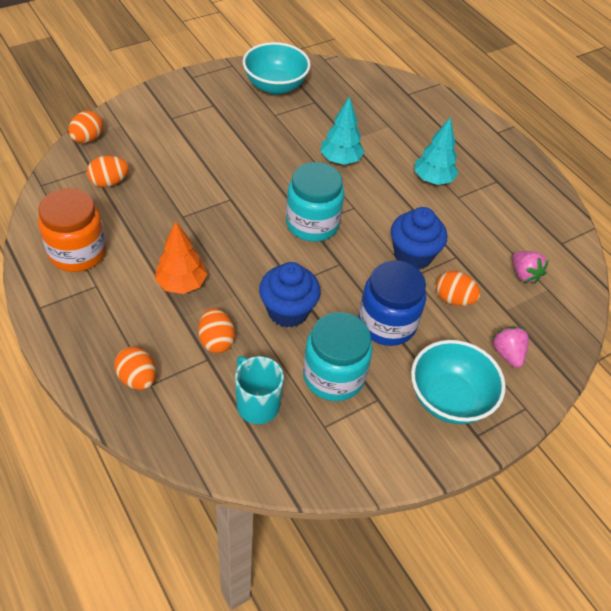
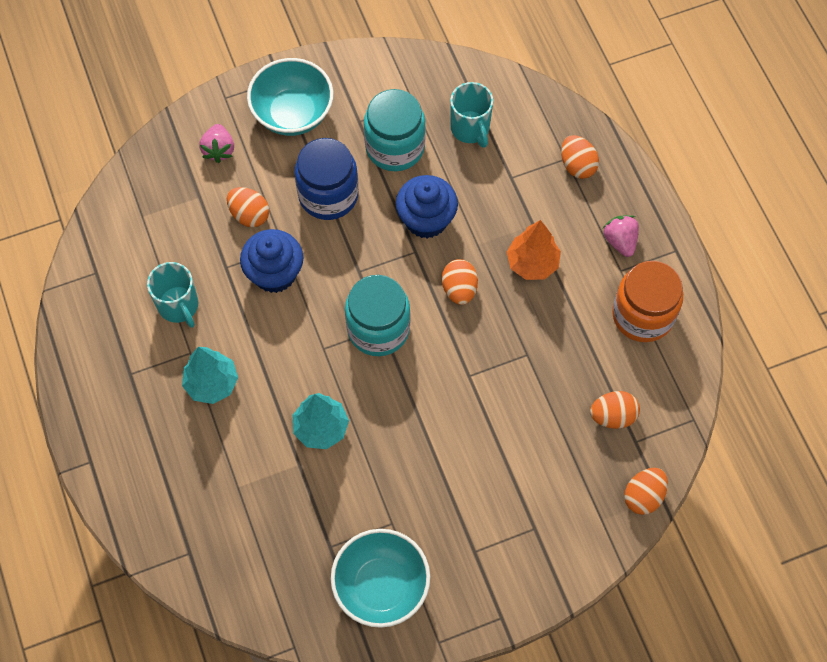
camera: 165 degrees left, 15 degrees up
orange egg [198,308,235,353] -> orange egg moved to [442,259,478,305]
pink strawberry [512,251,549,284] -> pink strawberry moved to [602,215,639,257]
none -> turquoise mug [147,262,198,328]

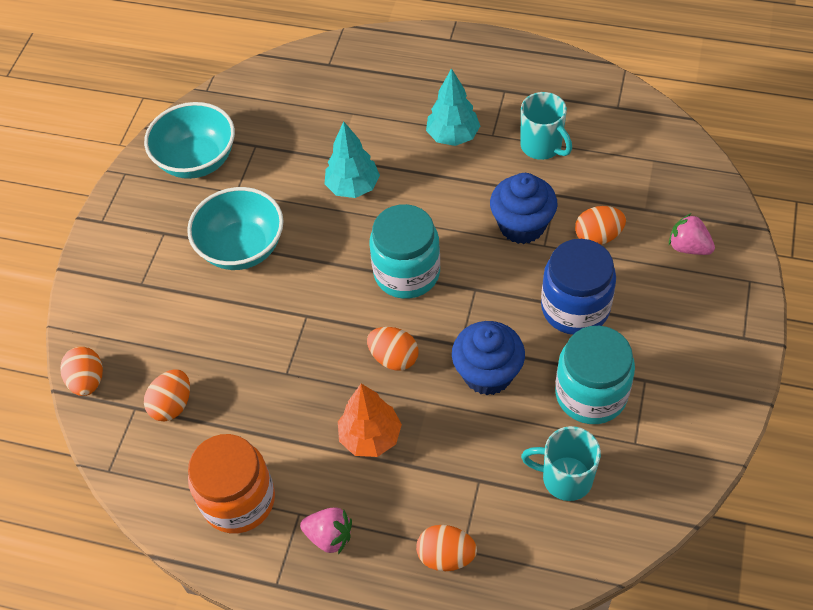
camera: 130 degrees right, 10 degrees down
turquoise mug [147,262,198,328] -> turquoise mug turned 135 degrees counterclockwise [520,92,572,160]
turquoise bowl [247,58,334,136] -> turquoise bowl moved to [187,187,283,270]

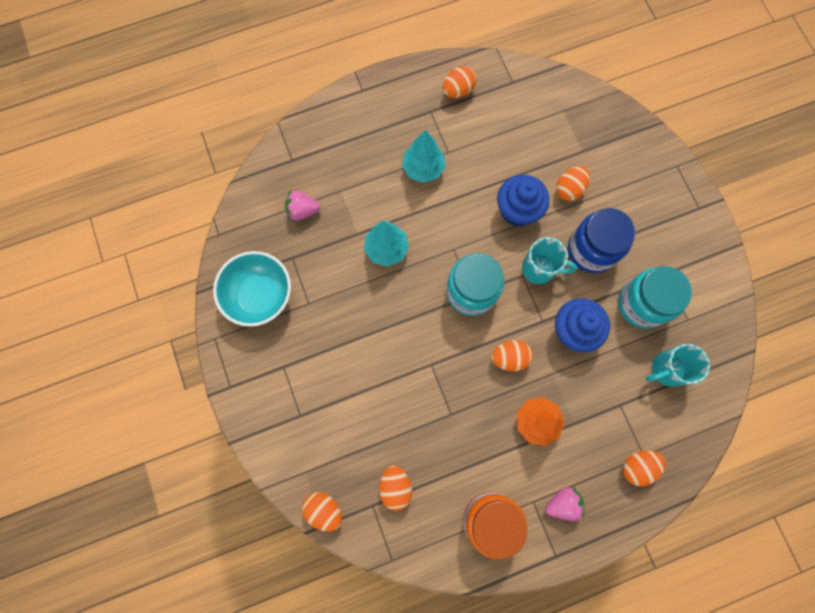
camera: 40 degrees left, 20 degrees up
turquoise bowl [187,187,283,270] -> none
turquoise mug [520,92,572,160] -> turquoise mug moved to [522,237,577,284]
pink strawberry [669,213,715,255] -> pink strawberry moved to [285,191,320,220]
none -> orange egg [443,66,476,98]

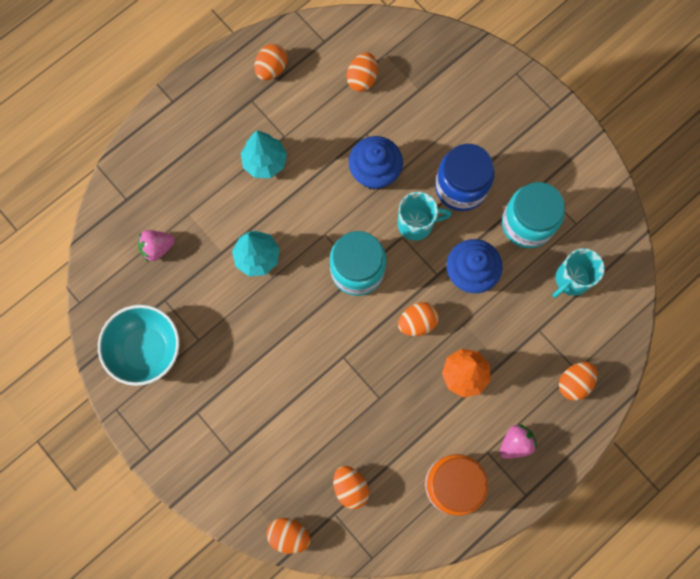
camera: 20 degrees left, 0 degrees up
orange egg [556,166,590,201] -> orange egg moved to [347,52,378,92]

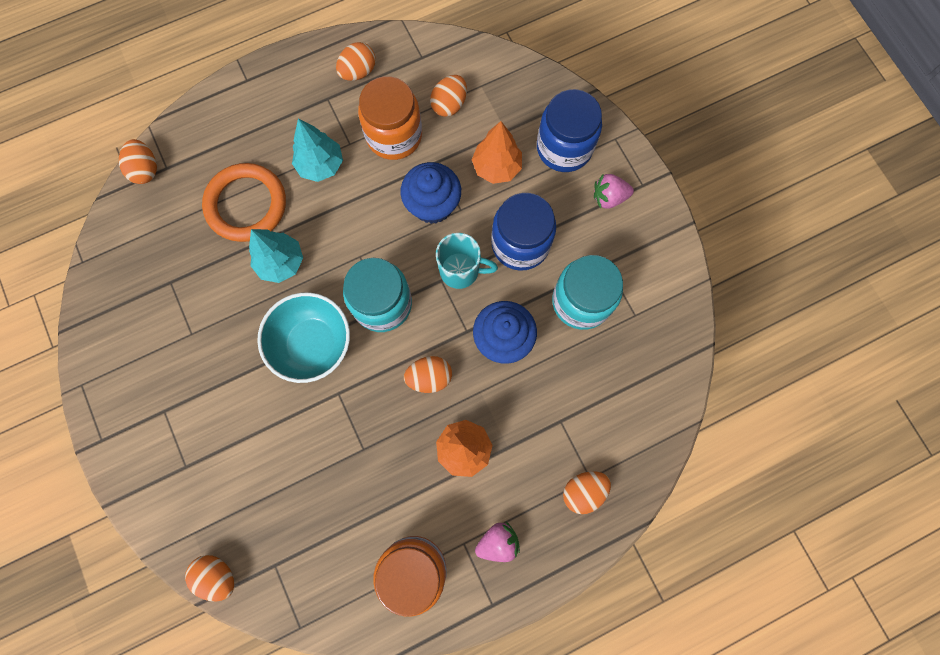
camera: 15 degrees right, 0 degrees up
turquoise bowl [98,305,180,386] -> turquoise bowl moved to [257,292,350,383]
pink strawberry [138,230,175,262] -> pink strawberry moved to [594,174,634,209]
orange egg [333,466,369,509] -> orange egg moved to [119,139,157,184]
turquoise mug [553,248,605,298] -> none
none -> orange ring [202,163,286,242]
none -> orange jar [358,76,422,160]
none -> orange tree [472,121,522,184]
none -> blue jar [537,89,602,172]

